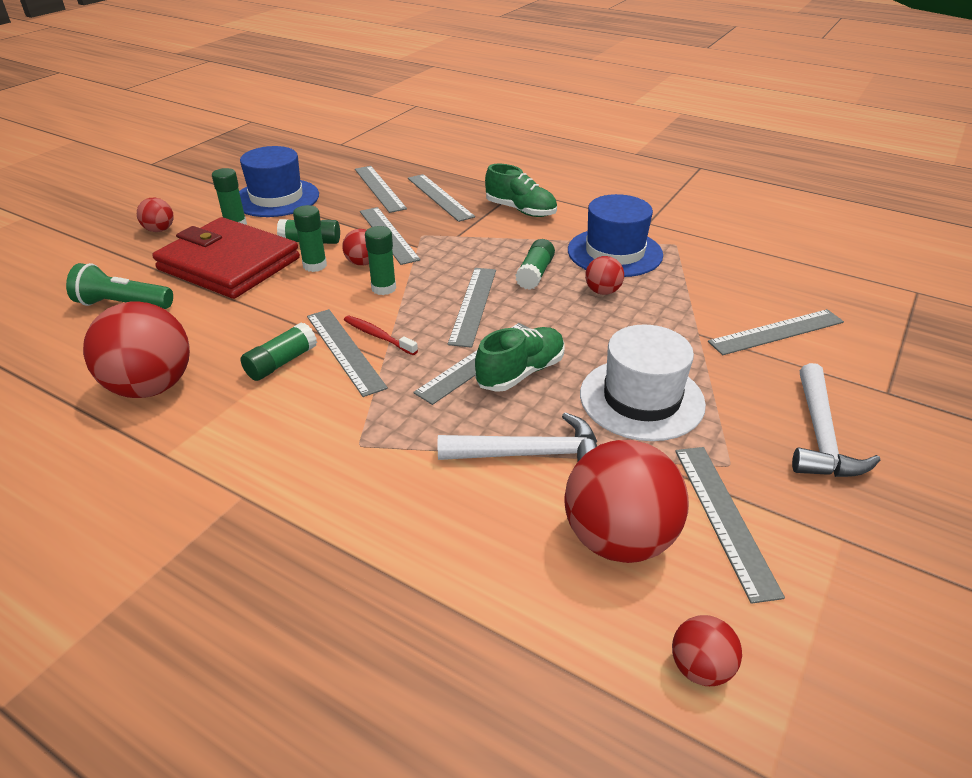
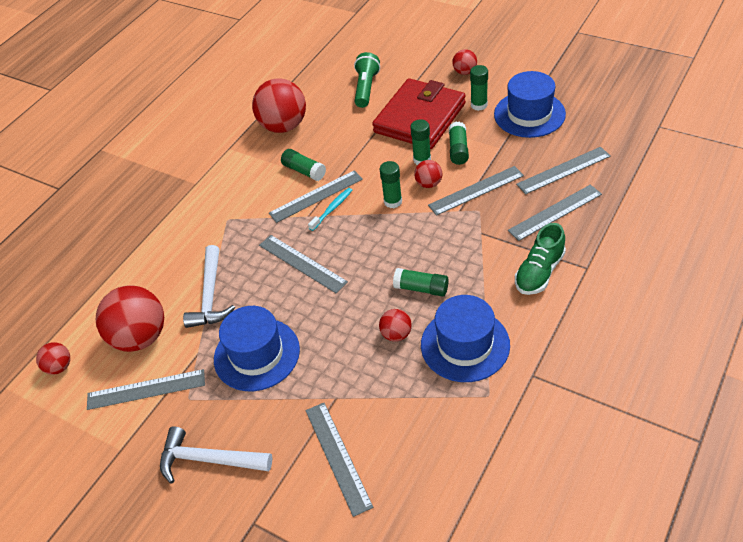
camera: 95 degrees right, 10 degrees up
red toothbrush [344,316,418,355] -> turquoise toothbrush [308,188,352,231]
grey ruler [448,268,496,348] -> none
green shoe [475,327,564,392] -> none
white hat [580,325,706,441] -> blue hat [214,306,300,391]

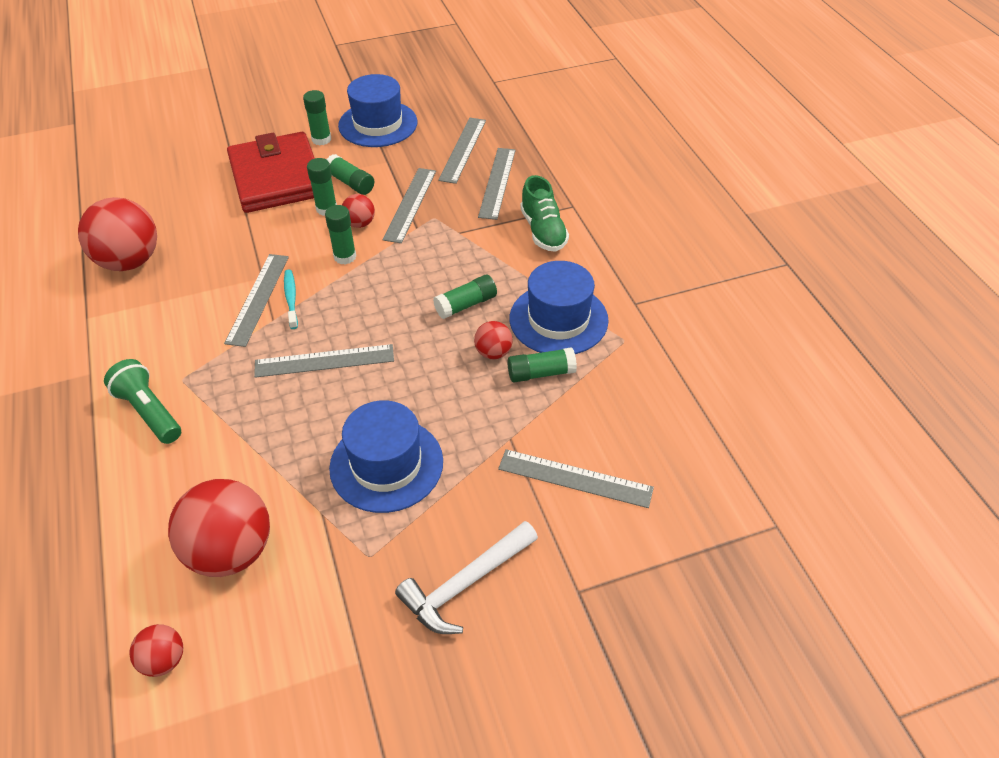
camera: 55 degrees left, 0 degrees up
grey ruler [87,369,205,410] -> none
white hammer [183,245,235,328] -> none
green glue stick [281,149,326,181] -> green glue stick moved to [507,347,577,382]
green flashlight [354,52,380,108] -> green flashlight moved to [104,359,181,444]
red ball [452,49,477,75] -> none

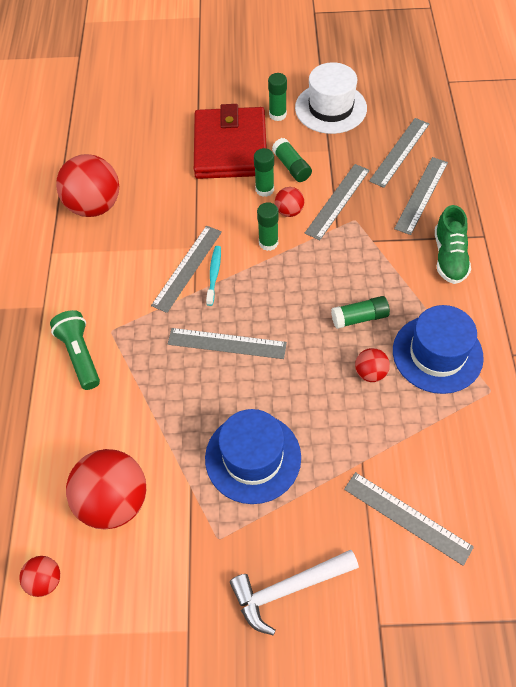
camera: 20 degrees right, 10 degrees up
blue hat [338,74,418,147] -> white hat [295,62,367,134]
green glue stick [507,347,577,382] -> none

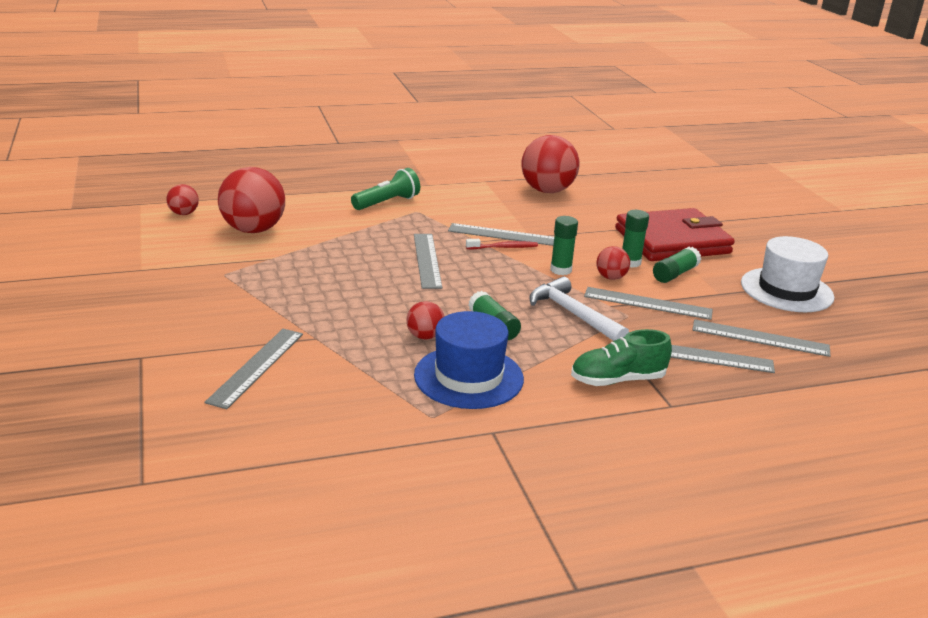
camera: 70 degrees right, 30 degrees down
blue hat [205,409,301,504] -> none
turquoise toothbrush [206,246,221,306] -> red toothbrush [466,239,538,249]
white hammer [230,550,359,636] -> white hammer moved to [529,277,629,341]
green glue stick [268,73,287,121] -> none

